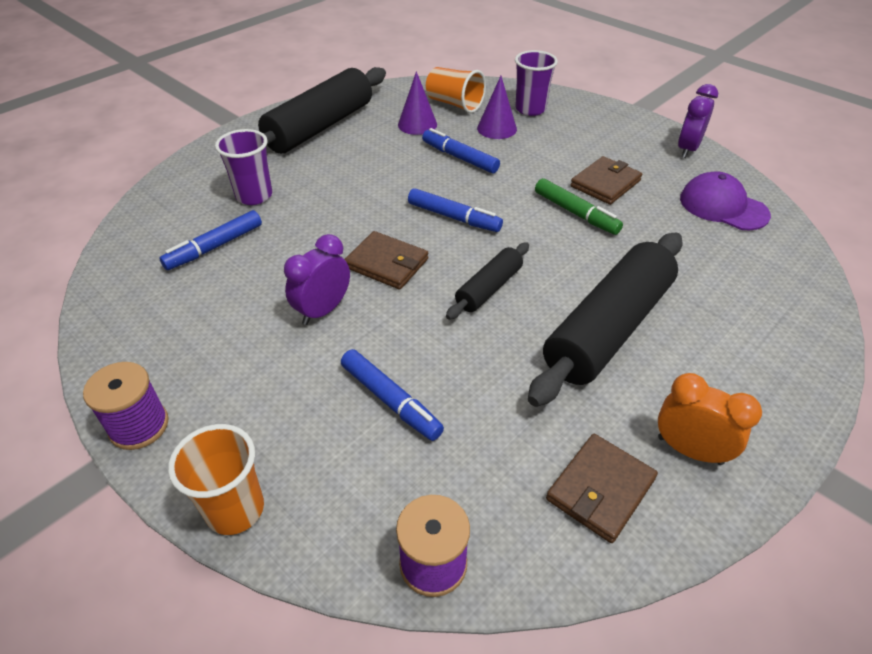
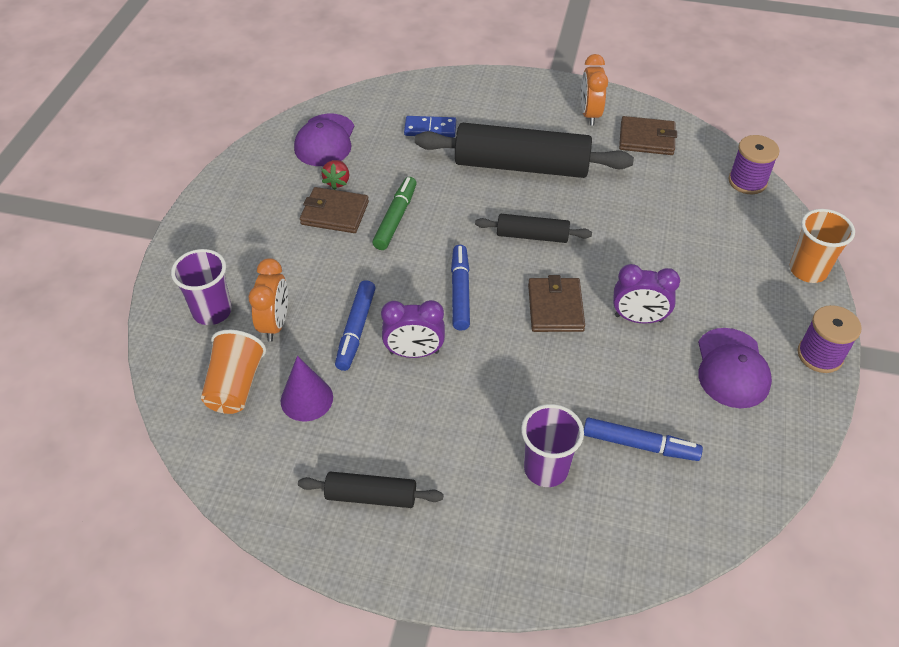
camera: 120 degrees left, 5 degrees up
black rolling pin [258,67,386,154] -> black rolling pin [298,471,443,508], size x0.50
blue marker [341,349,444,441] -> none
purple cone [477,76,517,139] -> orange clock [248,258,288,342]
purple clock [678,84,718,158] -> purple clock moved to [381,300,445,358]
none -> red strawberry [321,160,349,190]
none -> blue domino [404,116,456,138]
none -> purple cap [698,328,772,408]

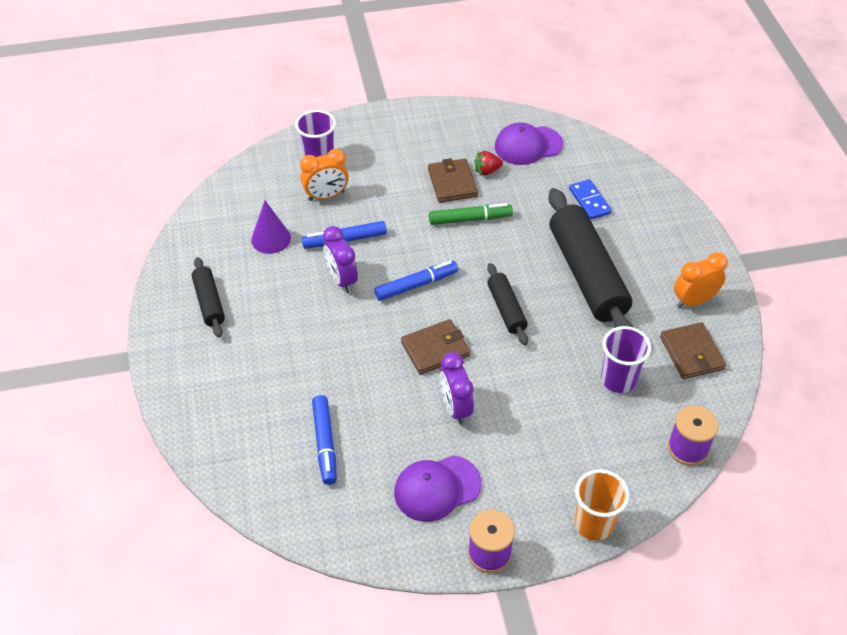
camera: 65 degrees right, 0 degrees up
orange cup [201,330,266,414] -> none
purple cup [521,404,584,487] -> purple cup moved to [601,326,651,393]

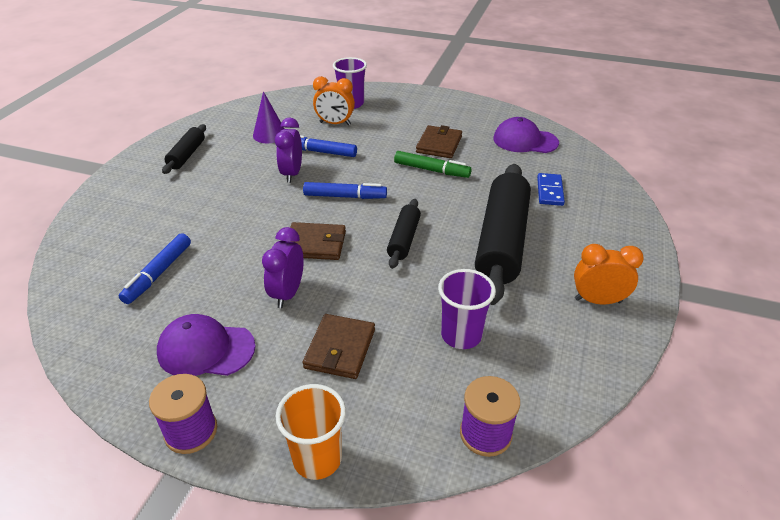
camera: 30 degrees right, 10 degrees down
red strawberry [474,151,503,175] -> none
brown wallet [660,322,726,379] -> brown wallet moved to [303,314,375,379]

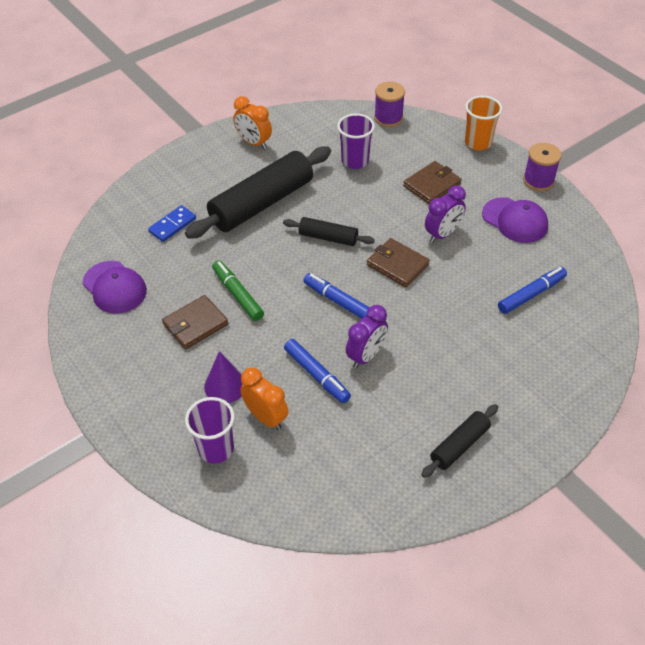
camera: 145 degrees left, 10 degrees up
purple cone [253,91,284,143] -> purple cone moved to [204,351,243,403]
black rolling pin [387,199,421,269] -> black rolling pin turned 60 degrees clockwise [283,217,375,246]

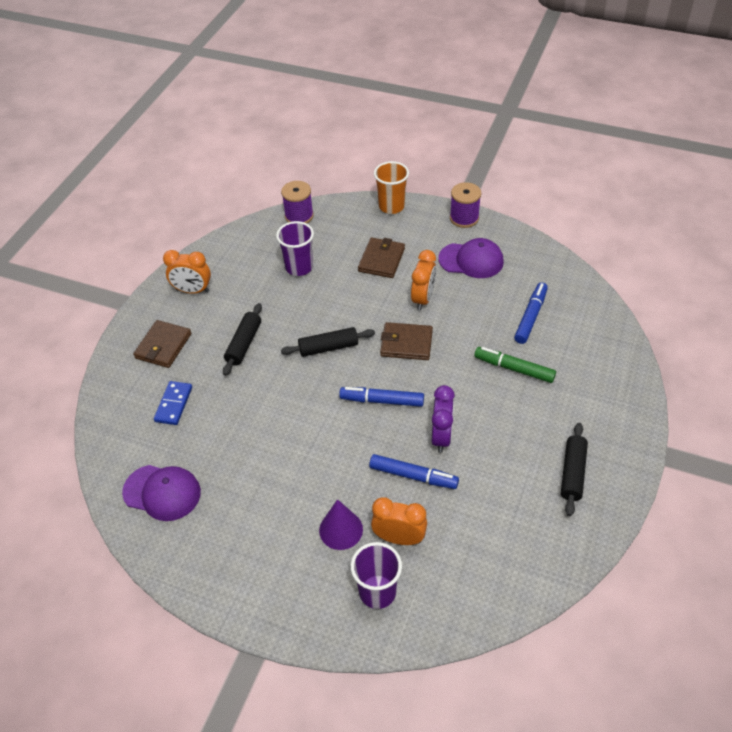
camera: 30 degrees left, 0 degrees up
brown wallet [162,295,229,349] -> brown wallet moved to [133,320,191,368]
black rolling pin [185,146,331,239] -> black rolling pin [223,303,262,376], size x0.50
green marker [212,260,264,321] -> green marker moved to [474,347,556,383]
purple clock [425,186,466,243] -> orange clock [411,250,436,310]

